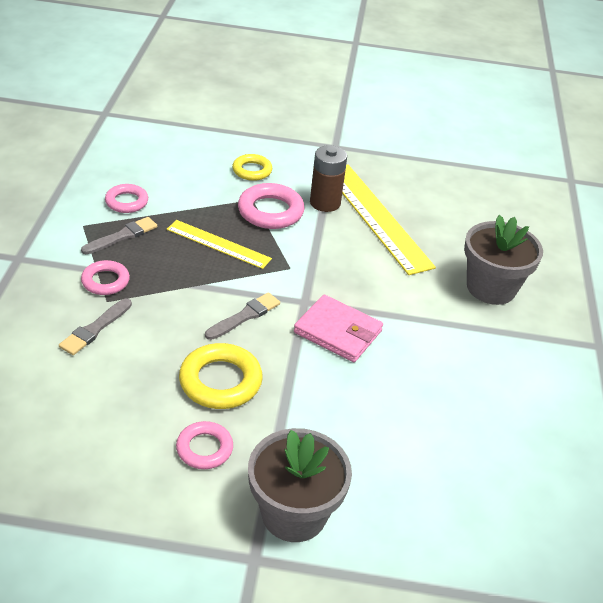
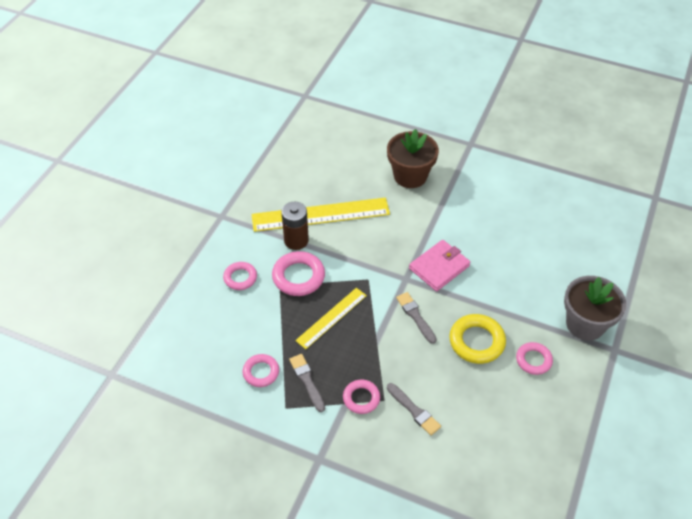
camera: 70 degrees left, 10 degrees up
yellow ring [232,154,272,181] -> pink ring [223,262,257,290]
grey flower pot [464,215,543,305] -> brown flower pot [387,129,439,188]

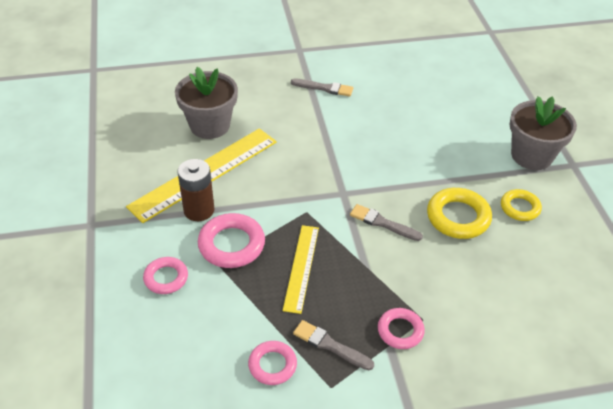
camera: 35 degrees left, 5 degrees down
brown flower pot [387,129,439,188] -> none
grey brush [387,383,441,436] -> grey brush moved to [291,78,353,97]
pink wallet [409,240,470,291] -> none
pink ring [516,342,553,375] -> yellow ring [501,189,542,221]
none -> grey flower pot [175,67,238,139]

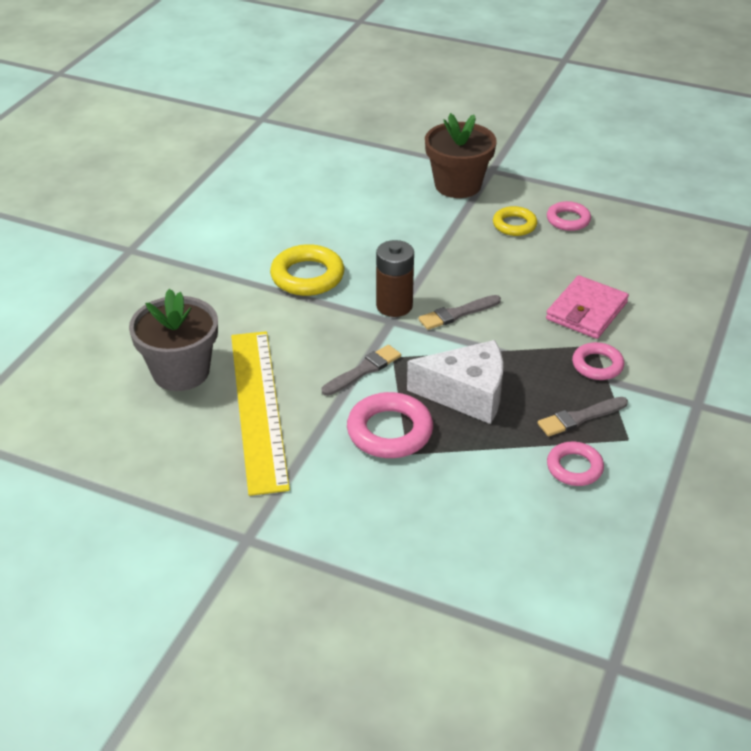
camera: 55 degrees left, 5 degrees down
pink ring [143,257,188,294] -> pink ring moved to [547,201,591,231]
brown battery [177,159,214,221] -> brown battery moved to [376,240,414,317]
yellow ruler [283,225,319,314] -> white cheese [407,340,503,424]
grey brush [291,78,353,97] -> grey brush moved to [322,345,401,396]
yellow ring [427,188,492,239] -> yellow ring moved to [270,244,344,296]
grey flower pot [509,96,577,170] -> brown flower pot [425,113,497,198]
none -> pink wallet [546,275,629,339]

